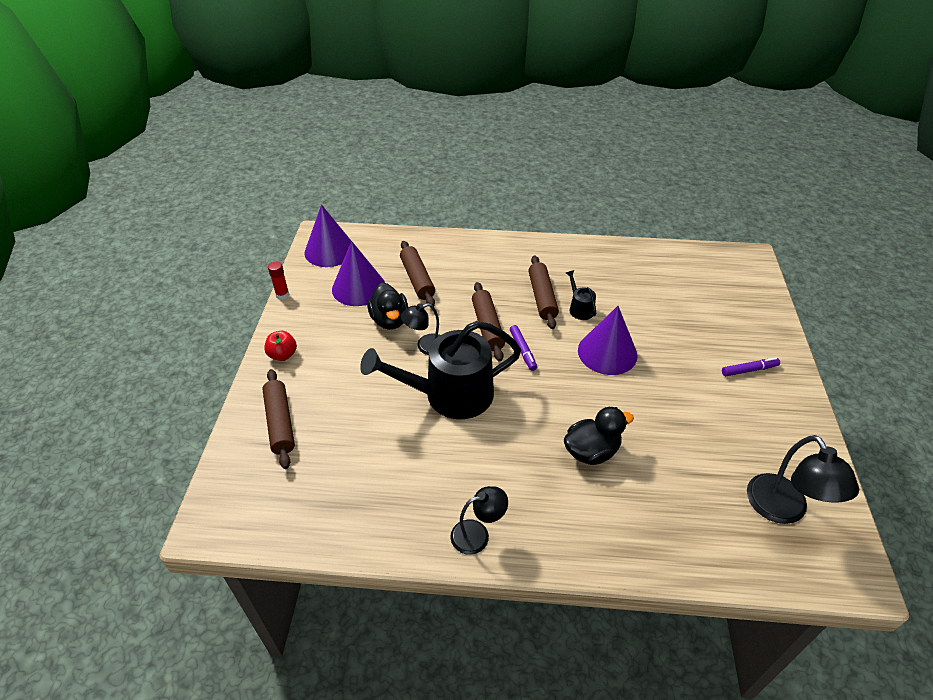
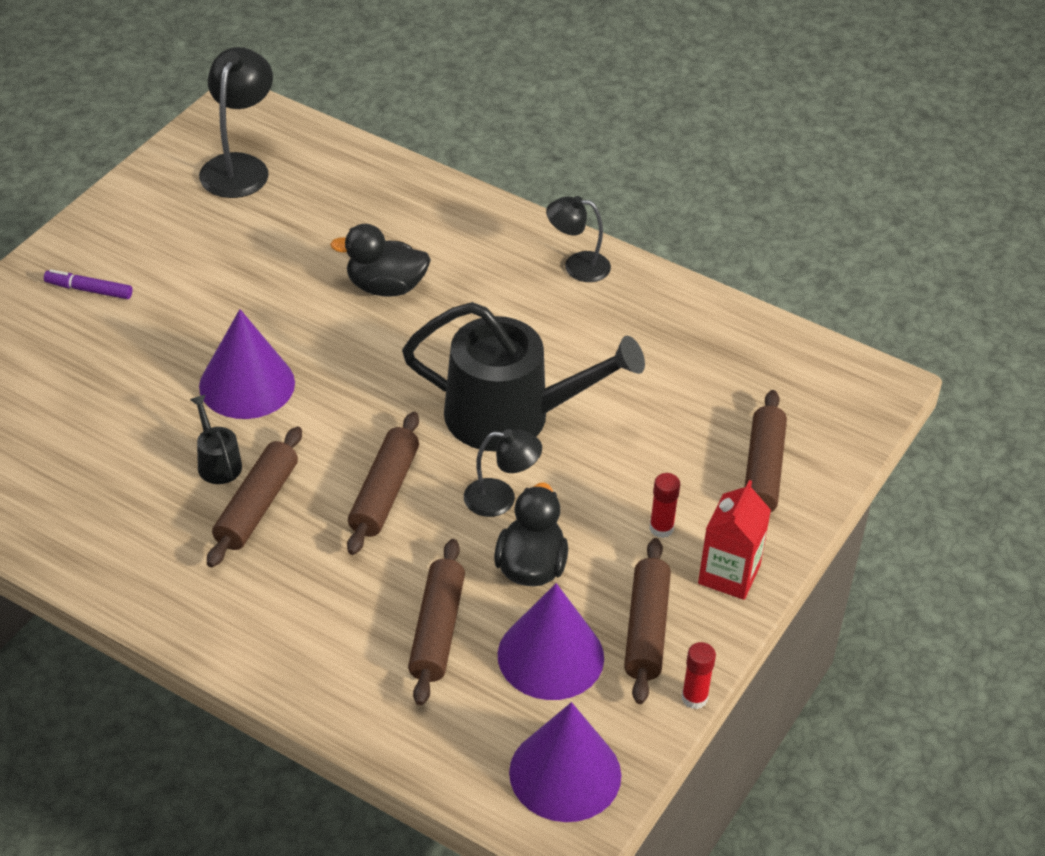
camera: 155 degrees left, 0 degrees up
red apple [264,331,297,361] -> red carton [698,480,771,600]
purple marker [510,325,537,371] -> none
black watering can [566,270,596,320] -> black watering can turned 150 degrees clockwise [190,395,242,484]
none -> brown rolling pin [624,538,671,704]
none -> red glue stick [649,473,680,538]

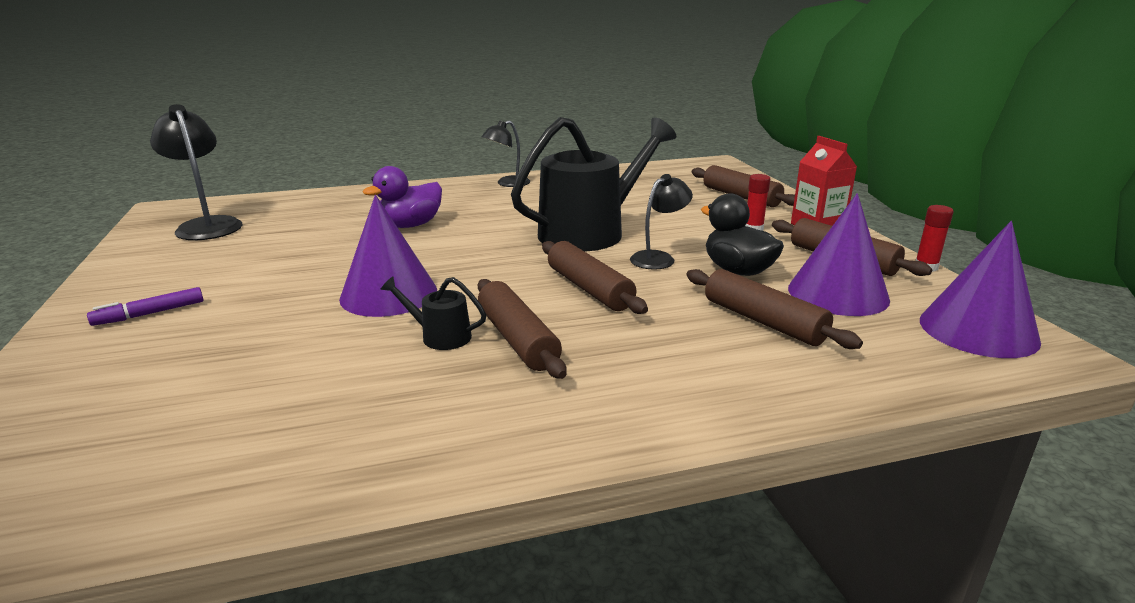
camera: 45 degrees left, 20 degrees down
black duck [330,224,431,296] -> purple duck [363,166,442,228]

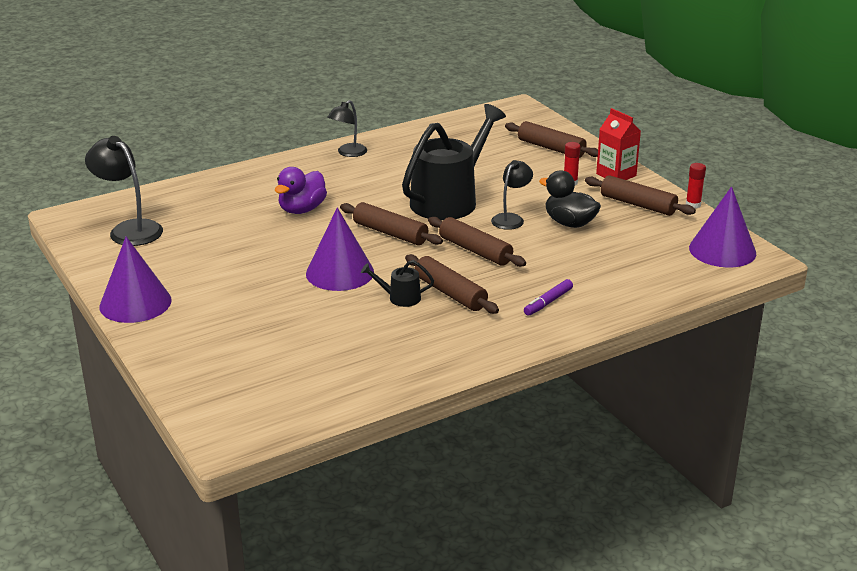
camera: 15 degrees left, 5 degrees up
purple marker [87,287,203,326] -> purple marker moved to [524,279,573,316]
brown rolling pin [686,269,863,349] -> brown rolling pin moved to [340,202,443,245]
purple cone [788,193,890,316] -> purple cone moved to [100,237,172,323]

